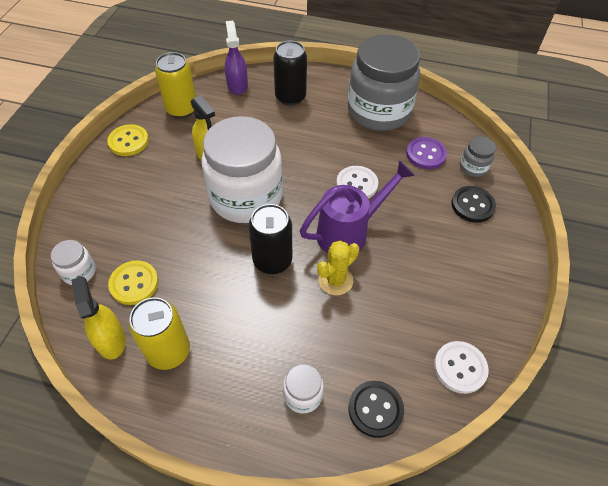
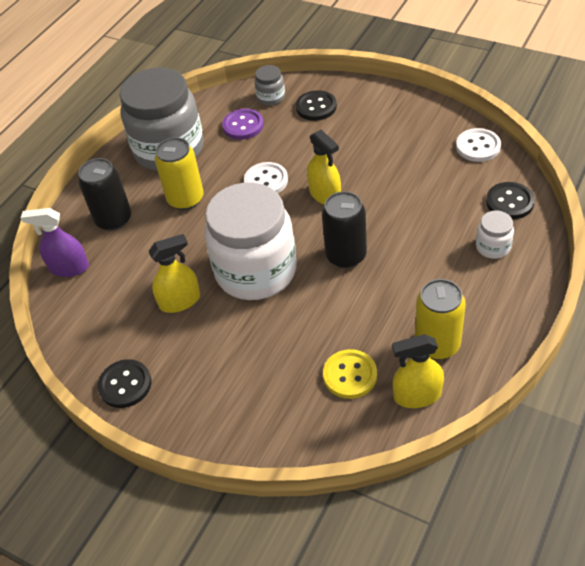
camera: 70 degrees left, 5 degrees down
white jar [51,240,96,285] -> none
yellow button [107,124,149,156] -> black button [98,359,151,408]
yellow can [155,52,196,118] -> yellow can moved to [155,137,204,210]
purple watering can [300,160,415,253] -> yellow spray bottle [307,130,341,205]
yellow cactus [317,240,359,295] -> none

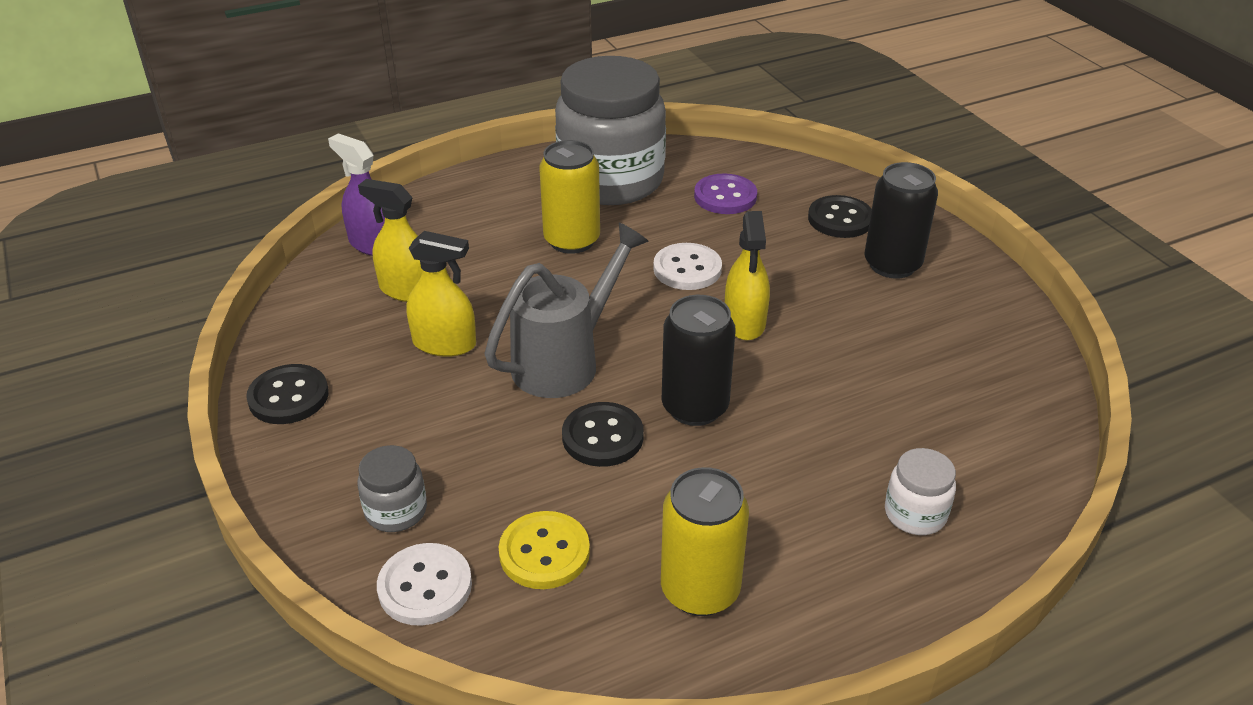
camera: 30 degrees right, 10 degrees down
black can [78,158,131,231] -> black can moved to [864,162,938,279]
white jar [205,183,297,300] -> grey watering can [485,223,649,398]
grey jar [254,65,285,106] -> grey jar moved to [358,445,427,532]
yellow spray bottle [392,334,444,408] -> yellow spray bottle moved to [358,179,422,302]
white button [456,128,501,162] -> white button moved to [377,543,472,626]
black button [486,182,535,219] -> black button moved to [562,402,644,467]

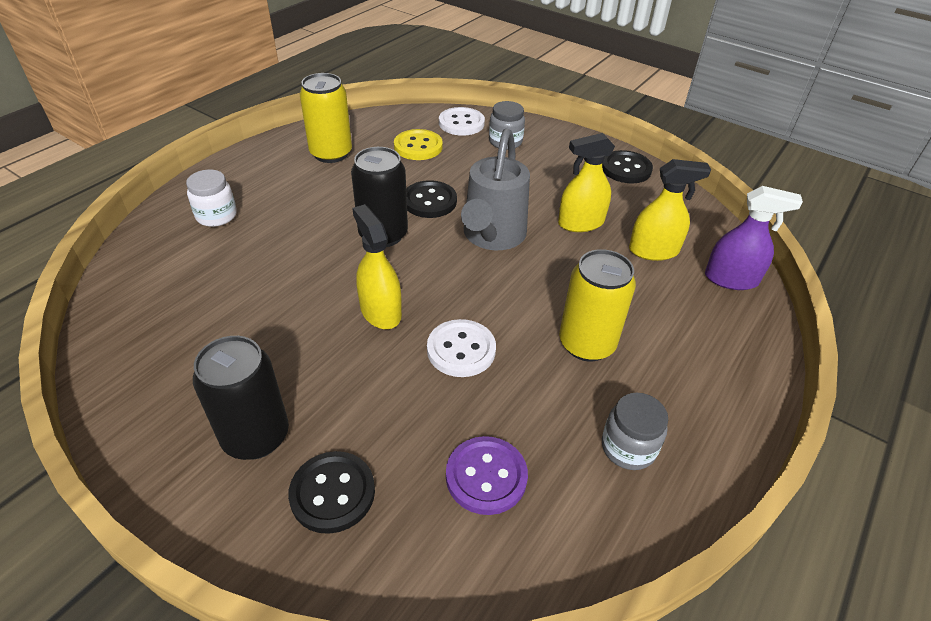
camera: 150 degrees right, 5 degrees up
grey jar [555,56,666,205] -> grey jar [602,393,668,470], size x0.42

